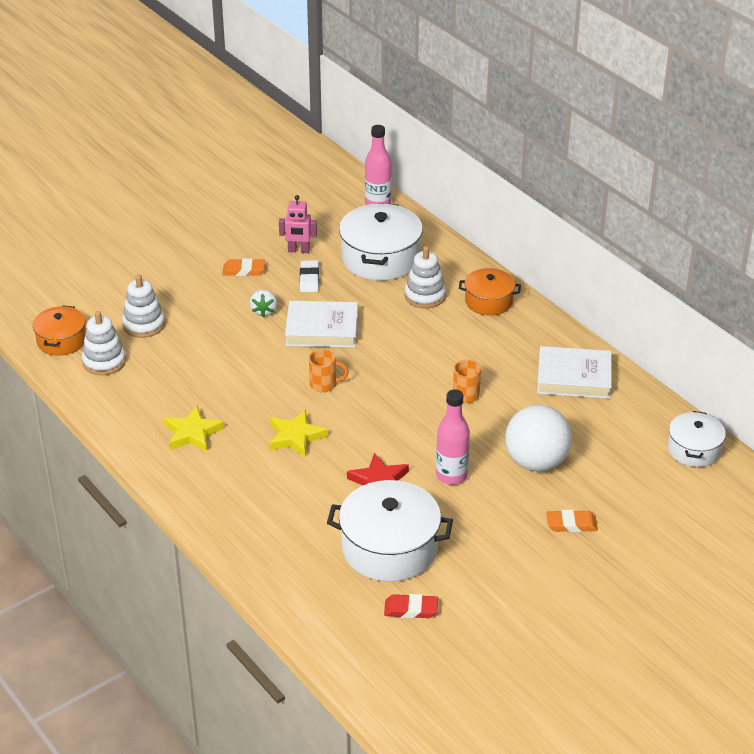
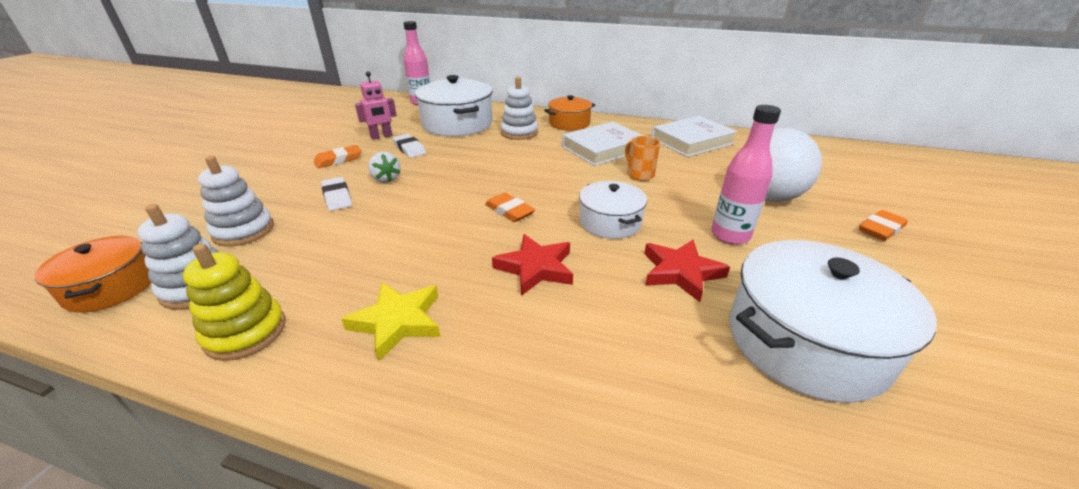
camera: 35 degrees left, 5 degrees down
yellow star [269,410,328,457] -> red star [492,234,573,296]
white book [285,301,358,348] -> white book moved to [562,122,644,166]
orange mug [309,349,349,392] -> orange eraser [485,193,535,222]
red eraser [384,594,438,618] -> none
white pot [668,411,726,467] -> white pot moved to [579,181,647,239]
none -> yellow stacking toy [183,243,286,361]
none -> white eraser [321,177,352,211]

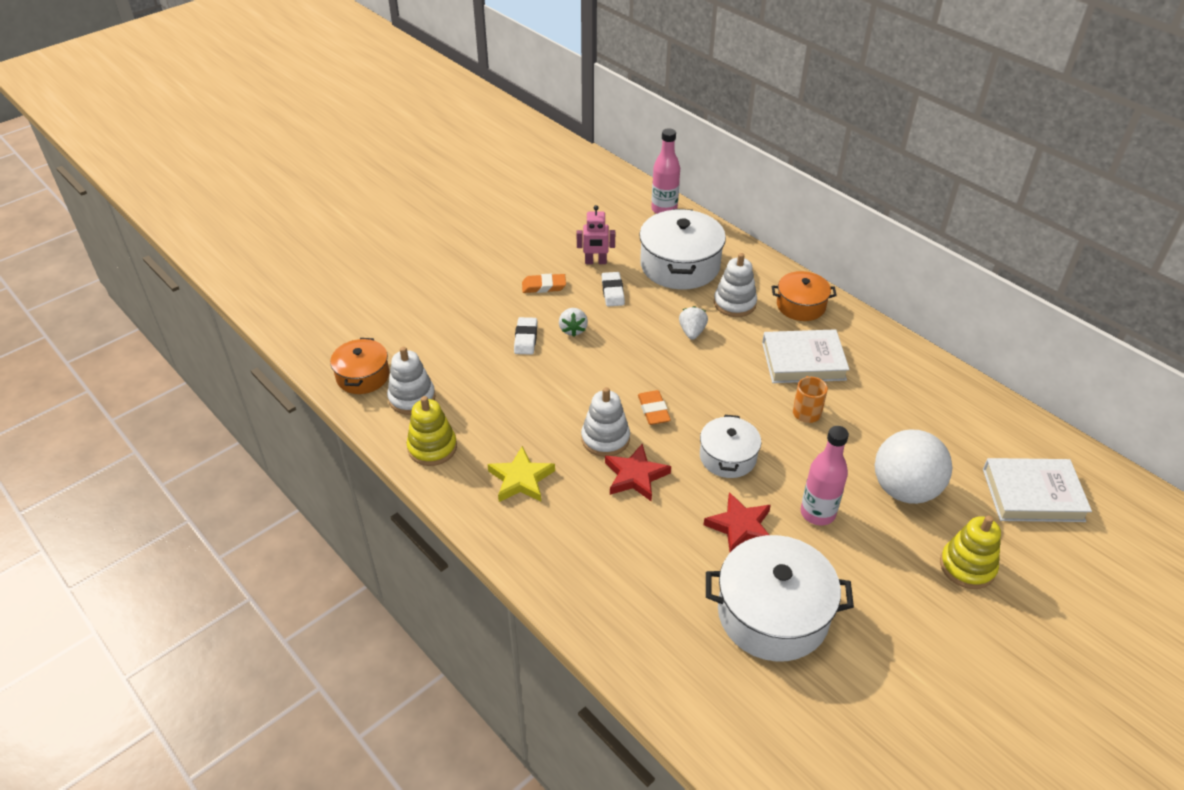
camera: 30 degrees right, 10 degrees up
white stacking toy [198,156,274,247] -> white stacking toy moved to [581,387,630,457]
white book [651,116,738,157] -> white book moved to [983,458,1092,522]
orange eraser [859,210,908,241] -> yellow stacking toy [940,516,1001,589]
none -> white strawberry [679,306,708,340]

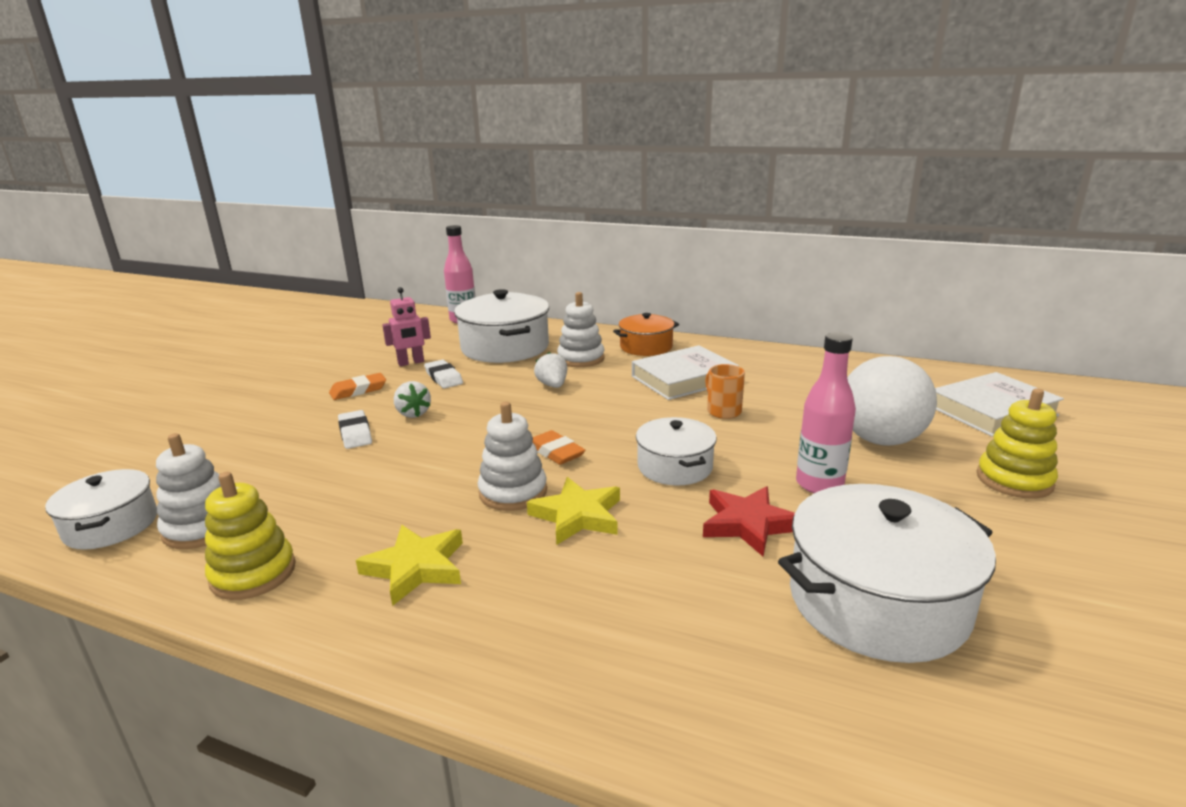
camera: 25 degrees left, 20 degrees down
orange pot [330,338,389,394] -> white pot [45,469,157,550]
red star [605,444,671,501] -> yellow star [527,477,620,545]

